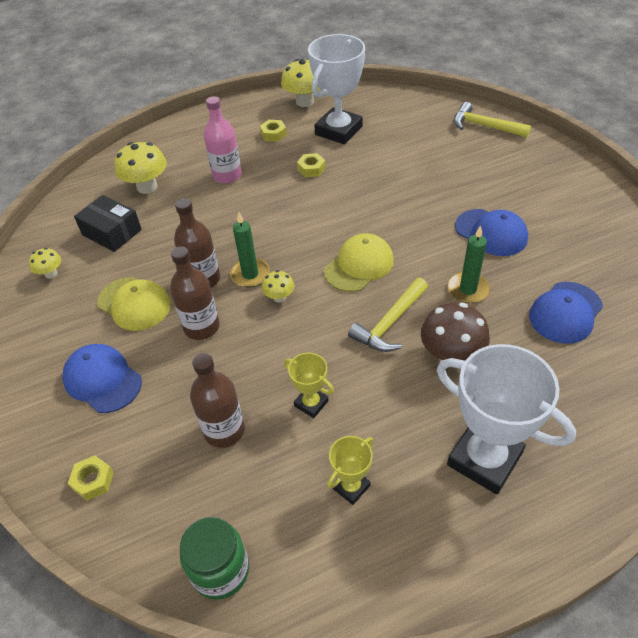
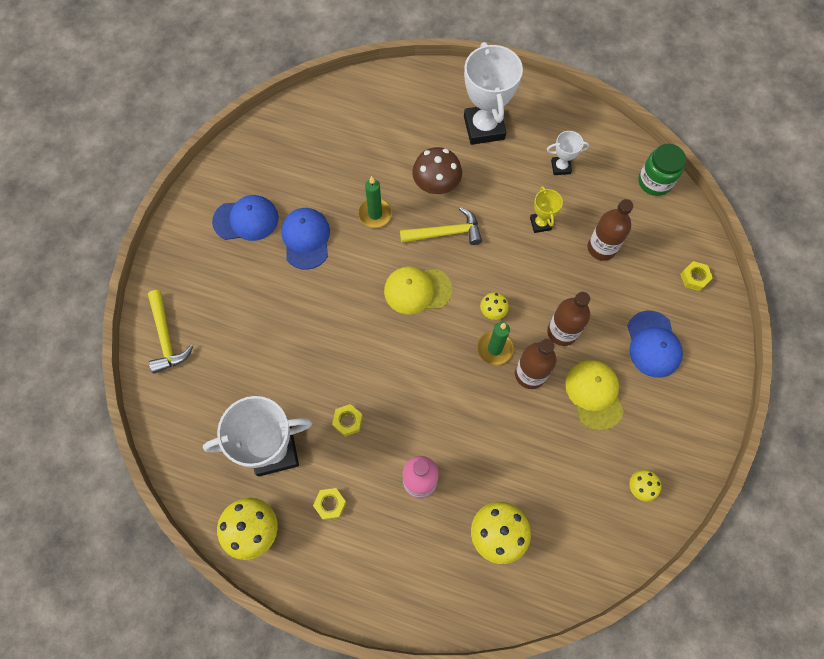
camera: 140 degrees left, 20 degrees up
black box [74,195,142,252] -> none
yellow trophy [327,436,373,505] -> white trophy [547,131,589,175]
blue cap [529,282,603,344] -> blue cap moved to [212,195,279,241]

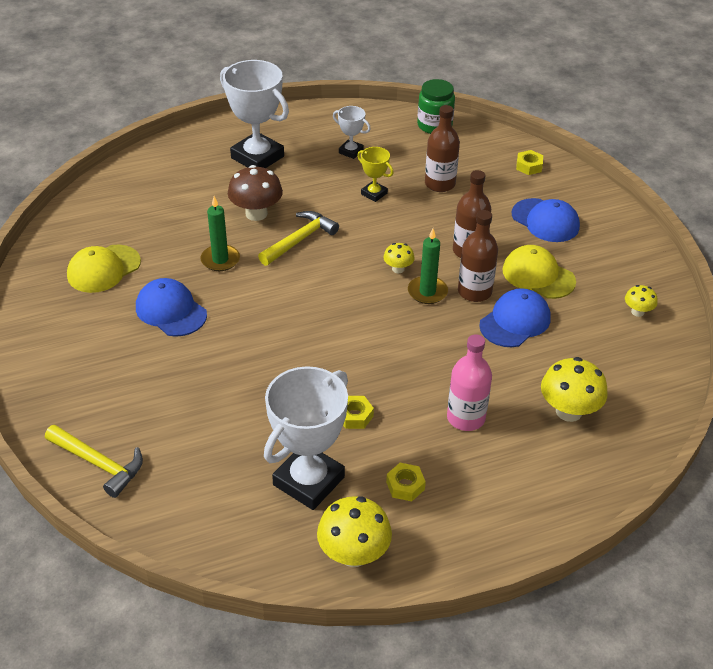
camera: 40 degrees left, 25 degrees down
blue cap [212,195,279,241] -> blue cap moved to [479,288,551,347]
yellow cap [384,266,452,315] -> yellow cap moved to [67,245,141,293]
white trophy [547,131,589,175] -> white trophy turned 75 degrees clockwise [333,106,371,159]

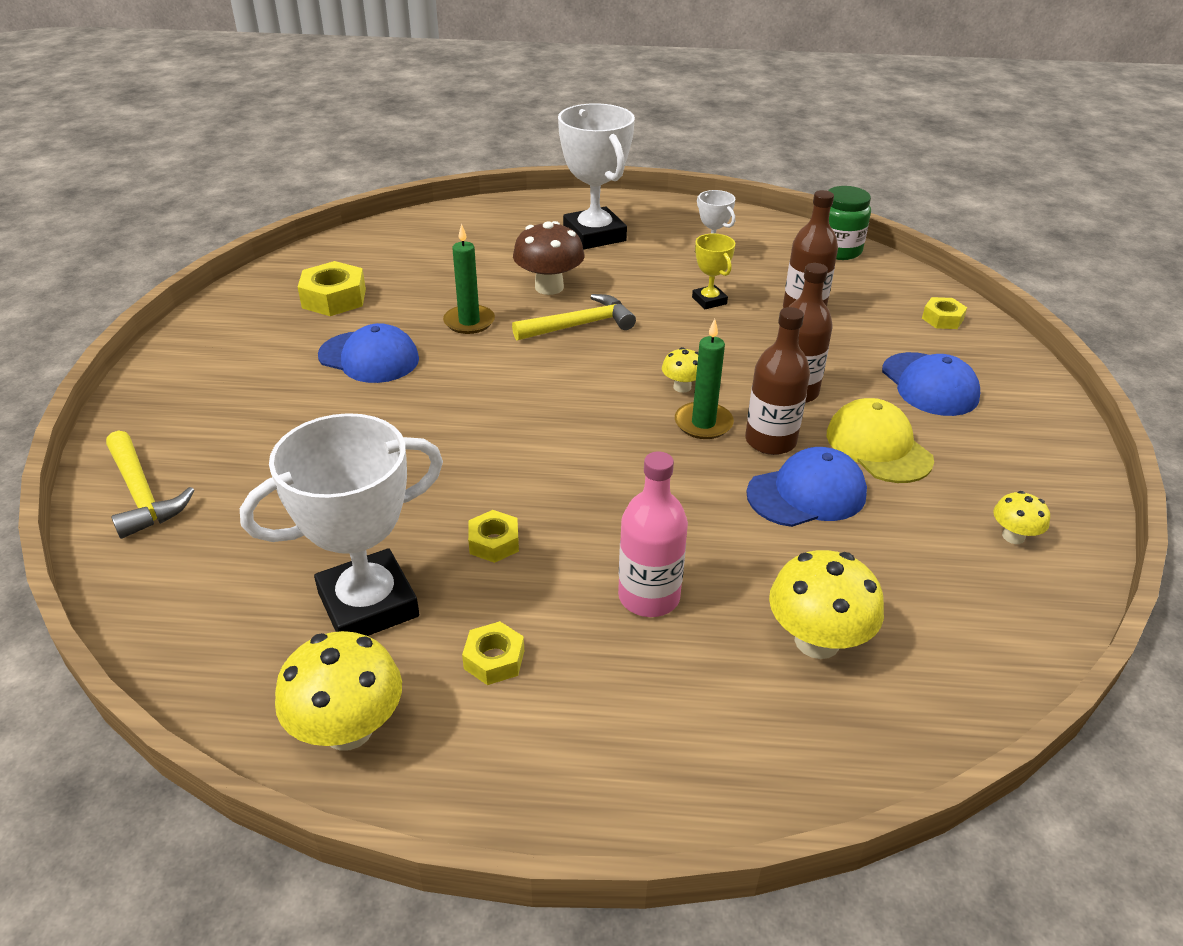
camera: 25 degrees right, 5 degrees down
yellow cap [67,245,141,293] -> yellow nut [298,261,366,316]
blue cap [136,278,207,337] -> blue cap turned 135 degrees clockwise [318,323,419,383]

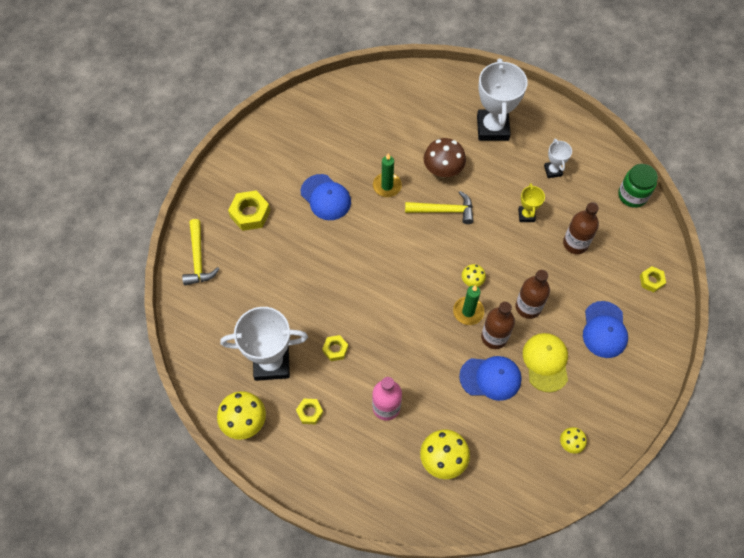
camera: 25 degrees right, 25 degrees up
yellow nut [298,261,366,316] -> yellow nut moved to [228,190,270,231]

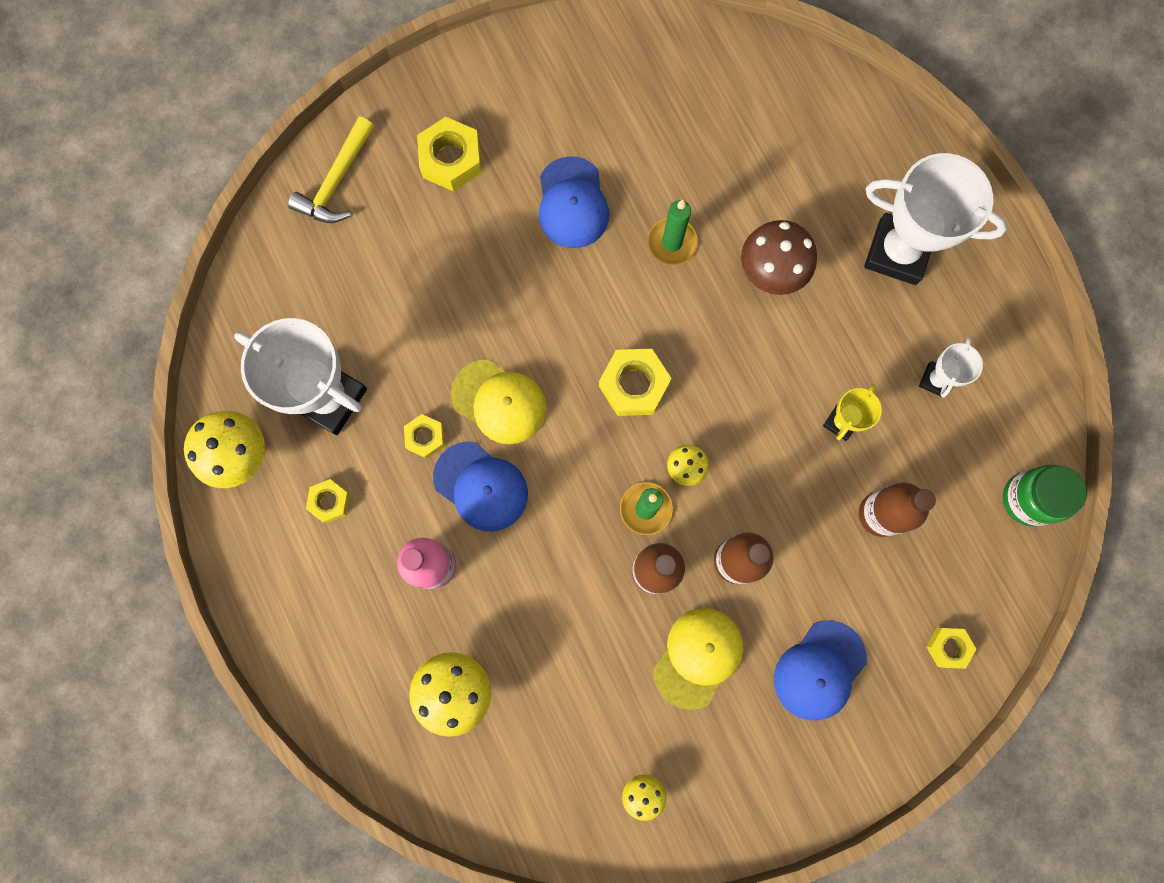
camera: 35 degrees right, 15 degrees up
yellow hammer [405,191,473,224] -> none
blue cap [459,356,522,401] -> blue cap moved to [433,442,528,531]
white trophy [477,59,528,141] -> white trophy turned 75 degrees clockwise [864,153,1007,285]
none -> yellow cap [451,360,547,444]
none -> yellow nut [599,349,672,416]

